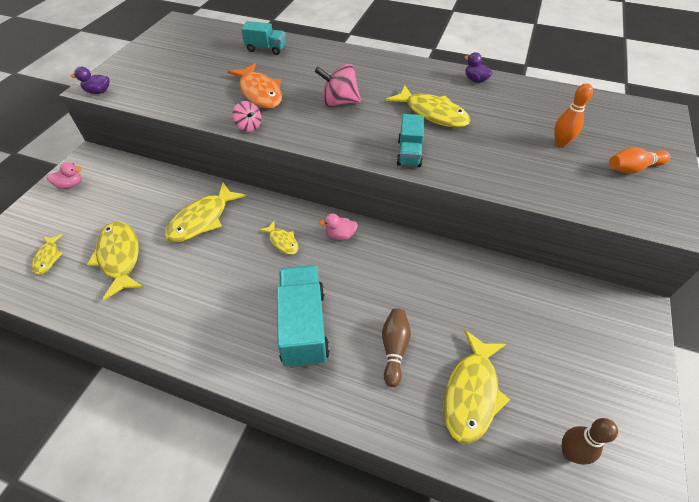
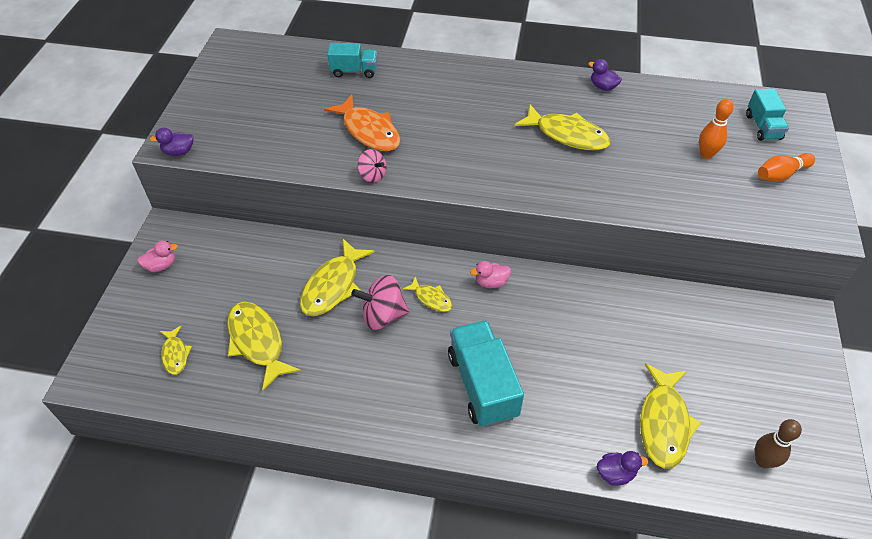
camera: 10 degrees left, 0 degrees up
pink spinning top [315,64,361,107] -> pink spinning top moved to [351,275,409,330]
brown bowling pin [382,308,411,387] -> none
turquoise truck [396,114,424,167] -> turquoise truck moved to [746,88,789,141]
none -> purple duck [597,451,649,486]

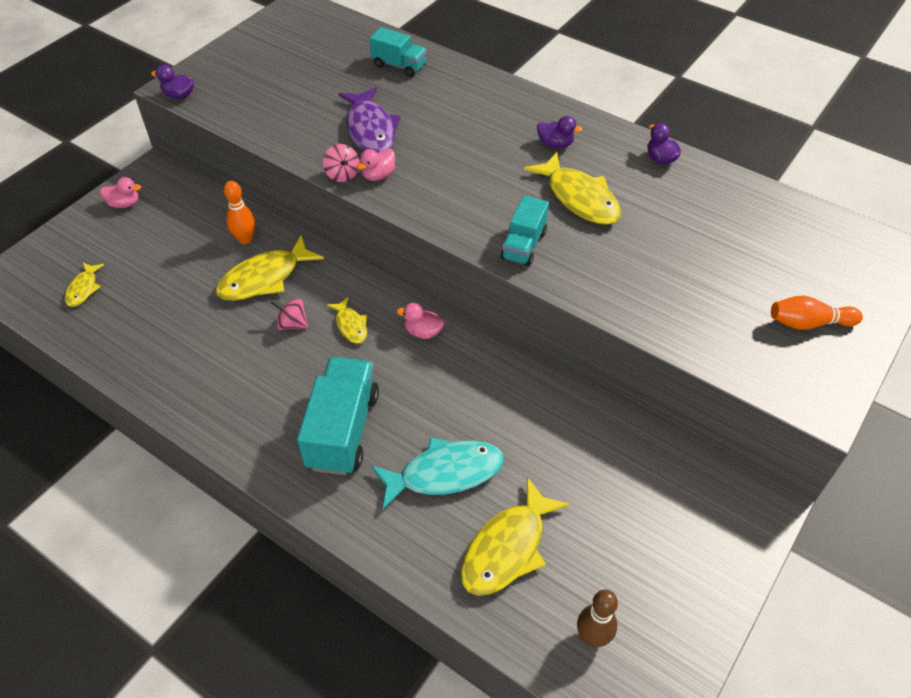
camera: 25 degrees right, 0 degrees up
yellow fish [227,302,301,390] -> none
orange fish [324,95,400,151] -> purple fish [339,87,401,153]
pink spinning top [351,275,409,330] -> pink spinning top [271,298,309,330], size x0.60
purple duck [597,451,649,486] -> purple duck moved to [537,116,583,148]
orange bowling pin [699,99,734,159] -> orange bowling pin moved to [224,181,255,244]
turquoise truck [746,88,789,141] -> turquoise truck moved to [501,195,549,266]
none -> pink duck [357,149,395,181]
none -> turquoise fish [371,437,504,510]

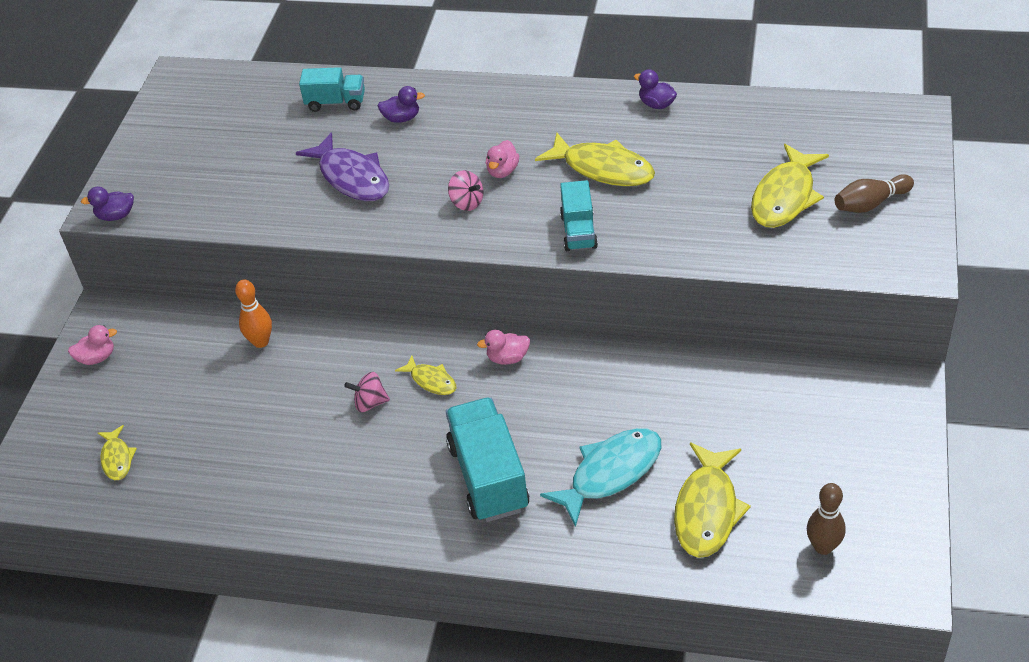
camera: 20 degrees left, 5 degrees down
yellow fish [216,235,324,301] -> yellow fish moved to [751,144,829,228]
pink spinning top [323,144,360,182] -> pink spinning top moved to [448,170,484,211]
pink duck [357,149,395,181] -> pink duck moved to [486,140,519,178]
purple duck [537,116,583,148] -> purple duck moved to [377,86,425,123]
orange bowling pin [771,295,863,330] -> brown bowling pin [835,174,914,213]

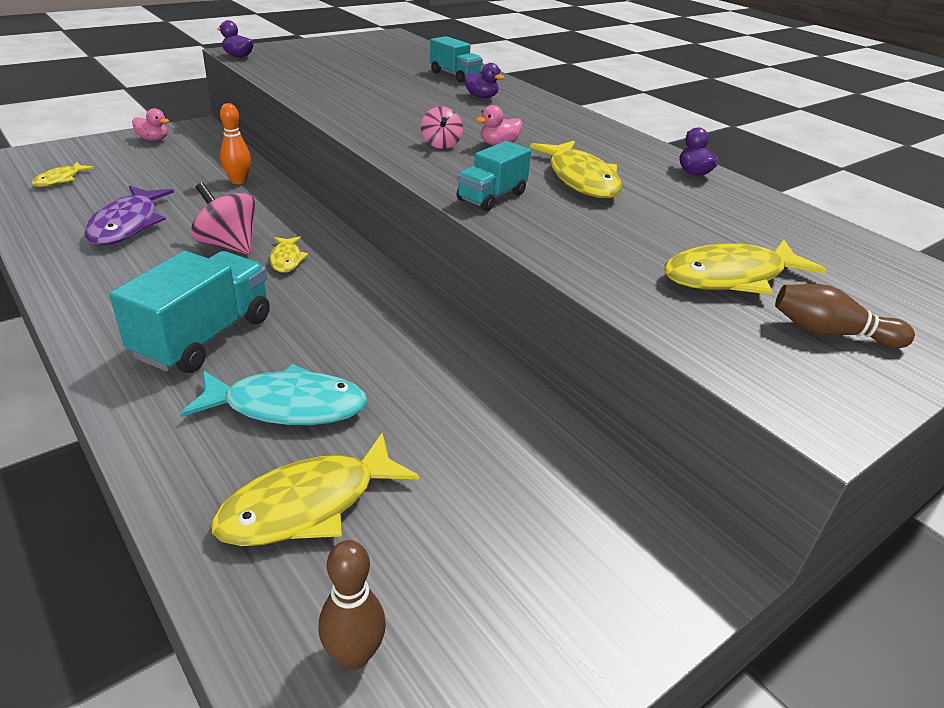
camera: 35 degrees right, 10 degrees down
purple fish [296,132,389,201] -> purple fish moved to [85,186,174,245]
pink spinning top [344,372,390,412] -> pink spinning top [190,182,256,254], size x1.66
pink duck [477,330,530,365] -> none

